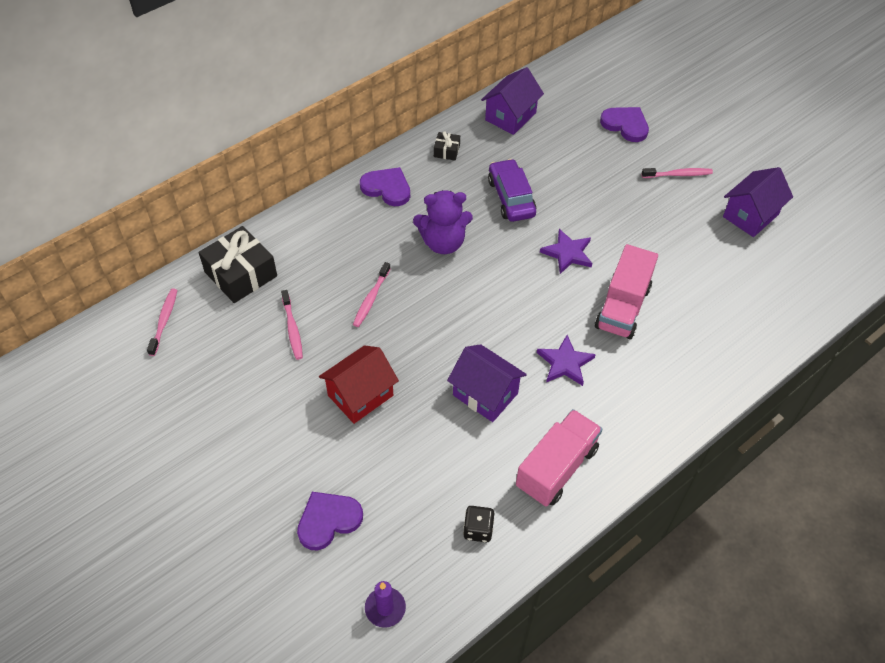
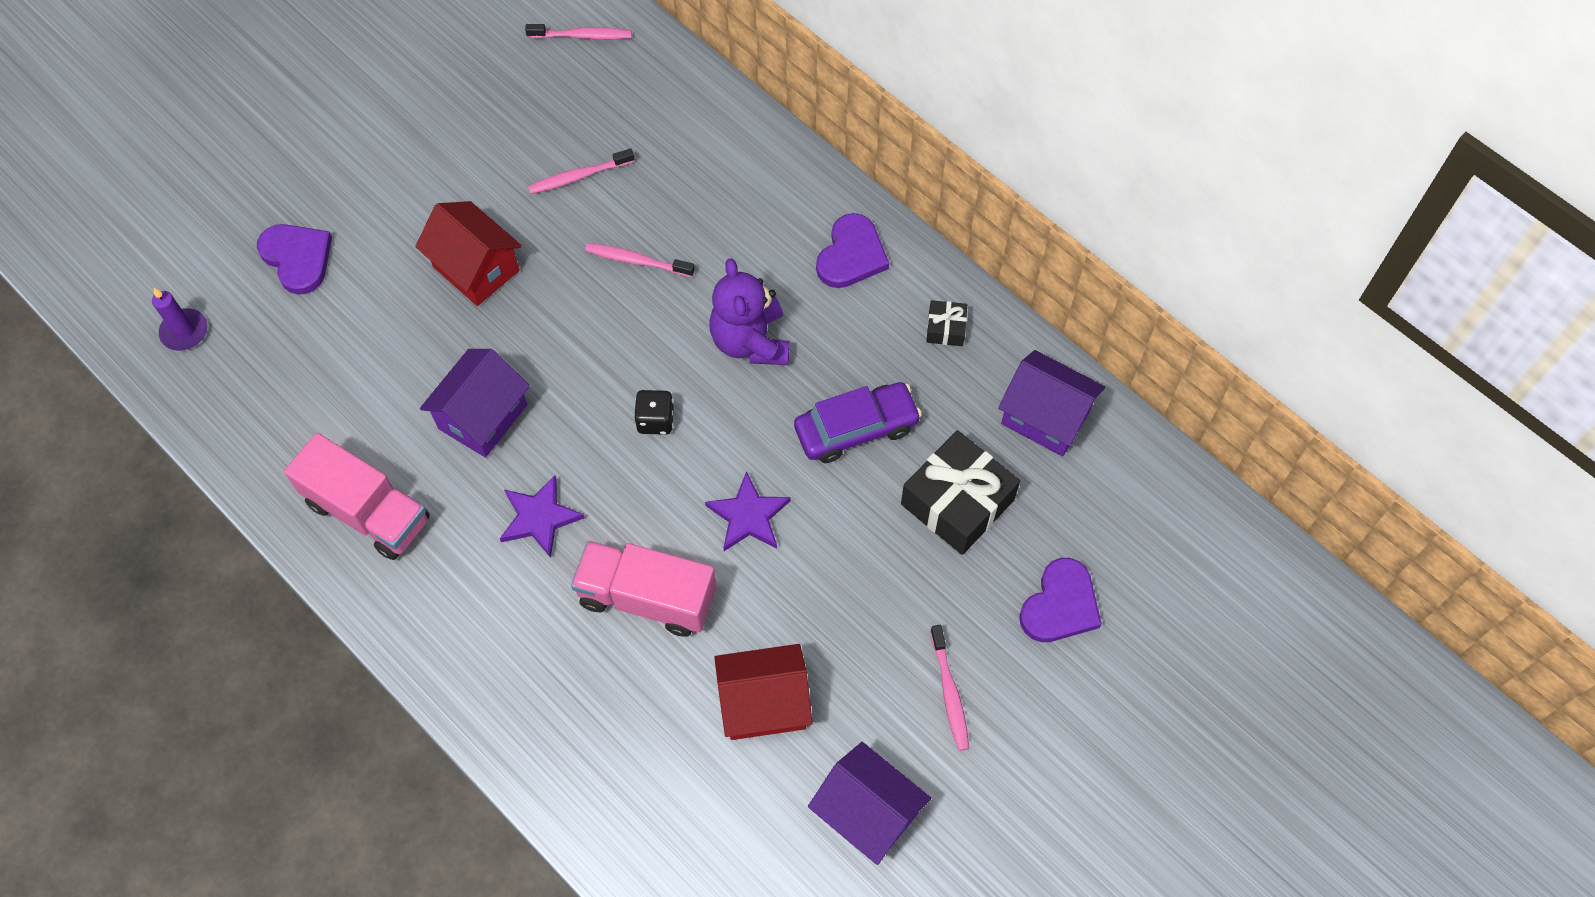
camera: 85 degrees right, 10 degrees up
black gift [199,226,277,303] -> black gift moved to [901,430,1020,555]
black dice [463,506,494,543] -> black dice moved to [634,390,674,435]
none -> red house [714,644,813,740]

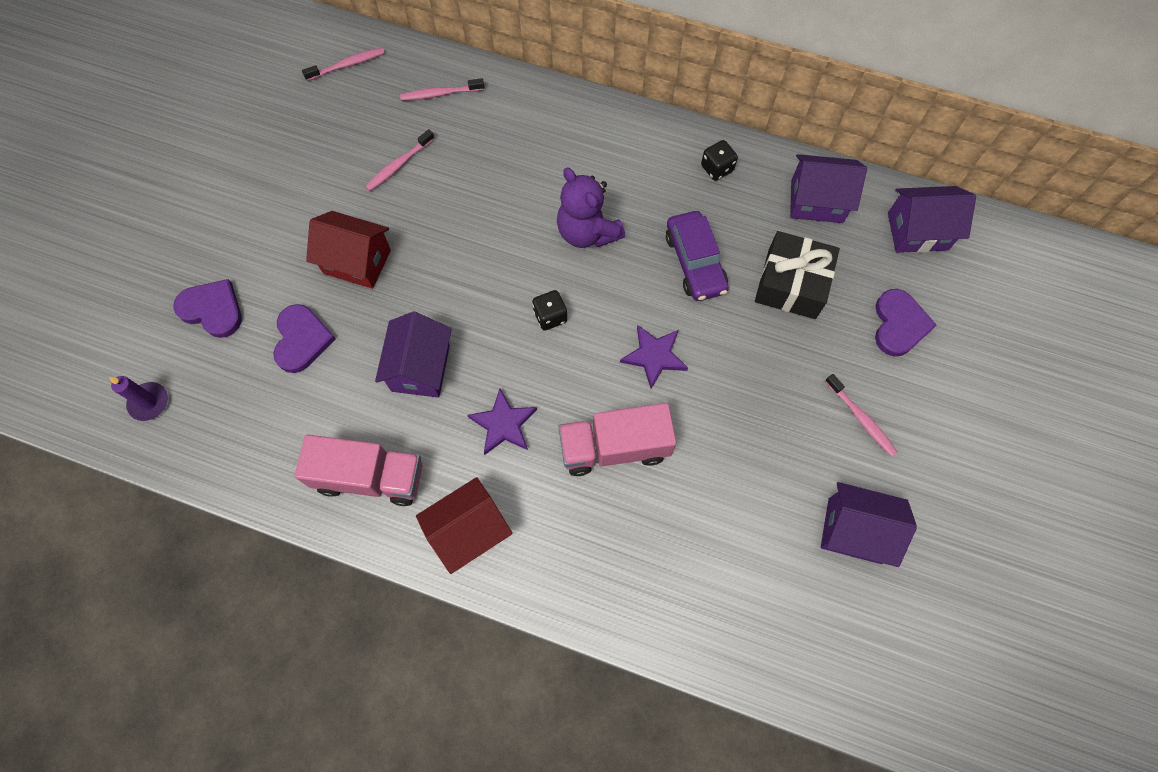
camera: 25 degrees left, 5 degrees up
pink toothbrush [585,243,695,277] -> pink toothbrush moved to [400,78,484,101]
red house [714,644,813,740] -> red house moved to [416,477,513,574]
purple car [794,382,922,463] -> purple car turned 120 degrees clockwise [666,211,729,301]
purple heart [816,213,889,288] -> purple heart moved to [273,304,336,373]
black gift [926,300,967,346] -> black dice [701,140,738,181]
none -> purple house [888,186,976,253]

